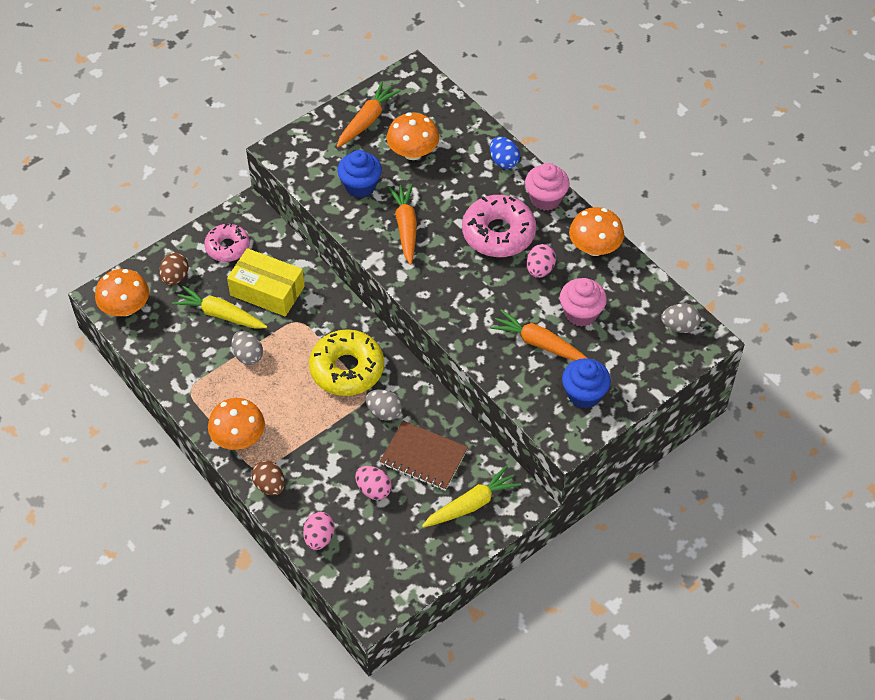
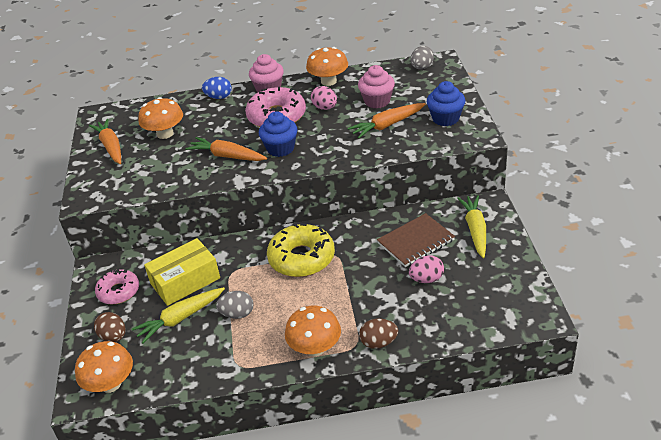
camera: 55 degrees left, 15 degrees down
pink egg [303,512,335,550] -> none
blue cupcake [337,150,382,198] -> blue cupcake moved to [259,111,298,157]
grey egg [365,389,402,421] -> none

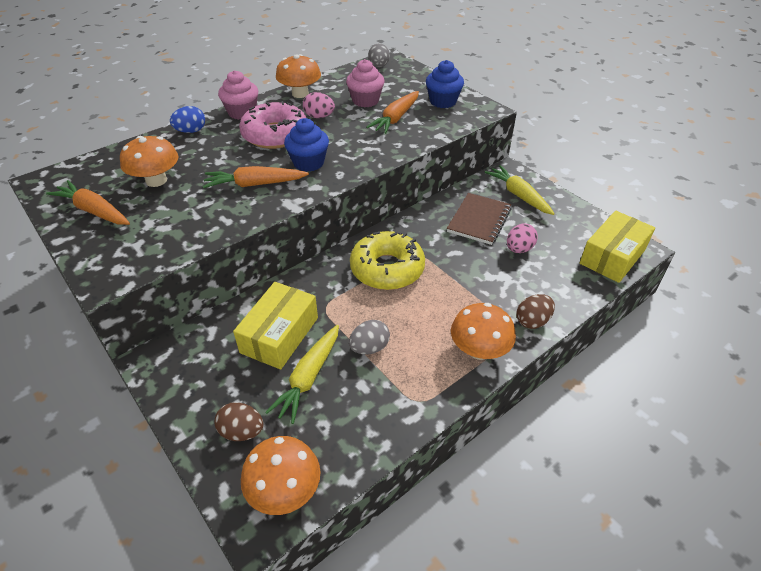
camera: 35 degrees left, 5 degrees up
pink donut [95,269,139,304] -> none
none -> yellow box [580,210,655,283]

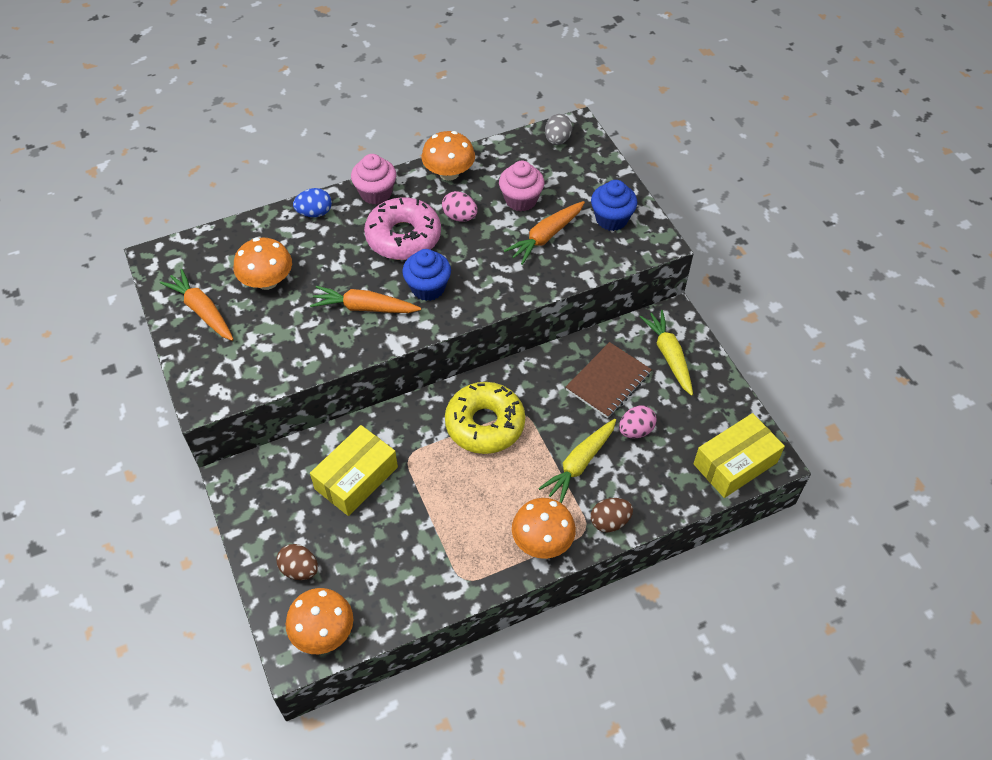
camera: 15 degrees right, 10 degrees up
yellow carrot [265,325,339,424] -> yellow carrot moved to [538,419,616,503]
grey egg [349,320,390,354] -> none

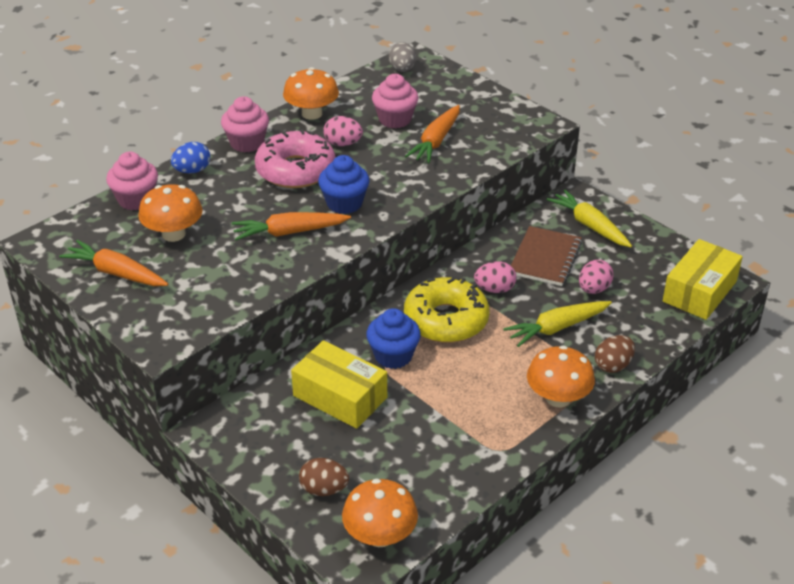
camera: 20 degrees left, 15 degrees down
yellow box [310,425,398,516] -> yellow box turned 75 degrees counterclockwise [291,340,387,429]
yellow carrot [538,419,616,503] -> yellow carrot turned 45 degrees clockwise [503,301,612,347]
blue cupcake [591,180,637,231] -> blue cupcake moved to [366,308,421,369]
none -> pink cupcake [106,152,158,210]
none -> pink egg [474,261,516,293]

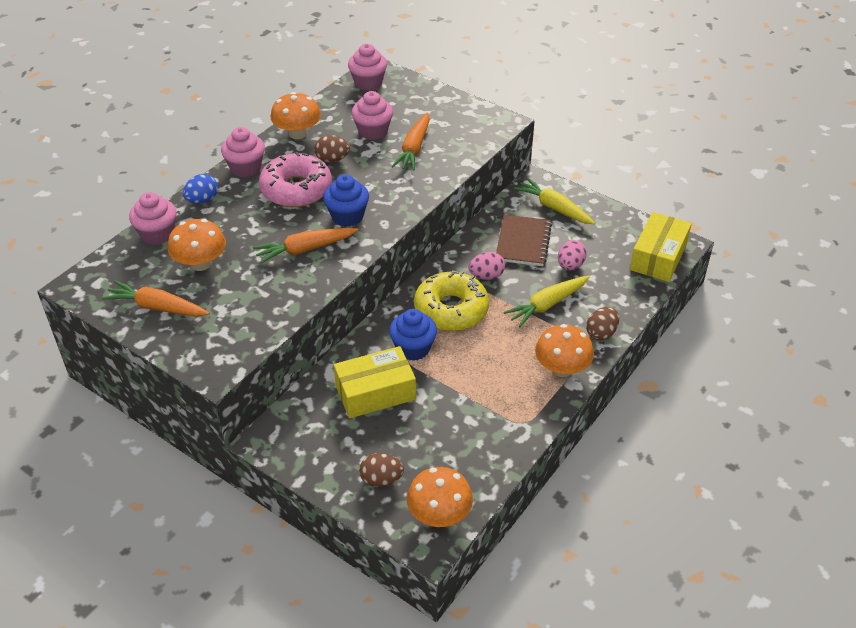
camera: 10 degrees left, 5 degrees up
yellow box [291,340,387,429] -> yellow box turned 45 degrees counterclockwise [334,346,416,419]
pink egg [323,116,363,146] -> brown egg [314,135,350,162]
grey egg [389,42,416,72] -> pink cupcake [348,44,387,91]

